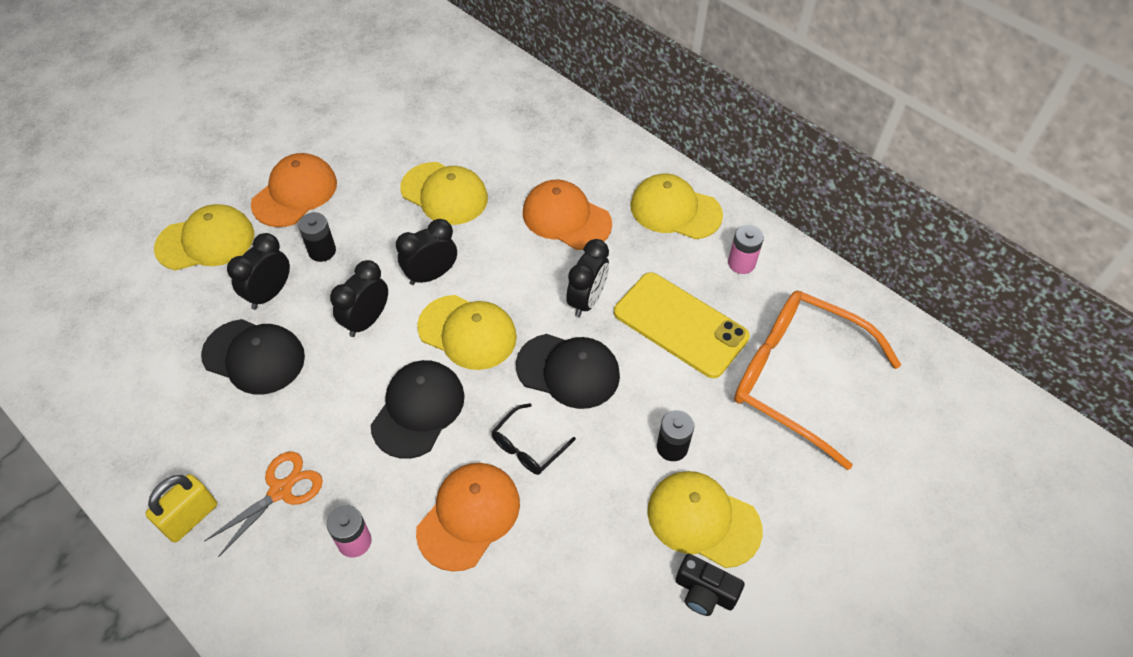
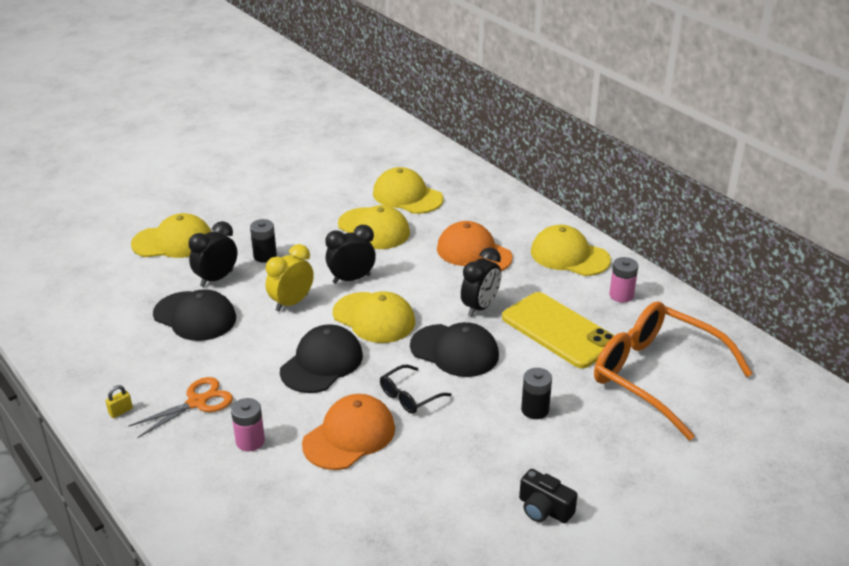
camera: 10 degrees right, 20 degrees down
yellow padlock [145,474,217,543] -> yellow padlock [106,385,133,418], size x0.50
orange cap [251,153,337,227] -> none
black clock [330,260,388,337] -> yellow clock [266,244,314,312]
yellow cap [648,471,763,568] -> yellow cap moved to [373,167,443,214]

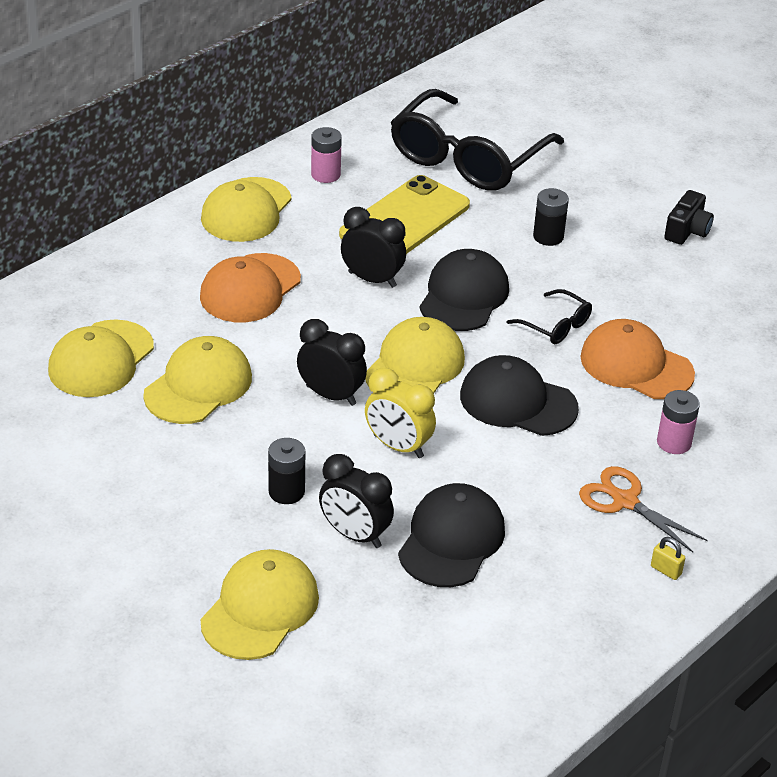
camera: 100 degrees left, 5 degrees up
yellow cap [131,213,211,258] -> yellow cap turned 45 degrees clockwise [201,549,319,660]
black clock [325,225,376,284] -> black clock turned 150 degrees clockwise [297,319,367,406]
orange glasses [594,301,753,440] -> black glasses [391,89,564,191]

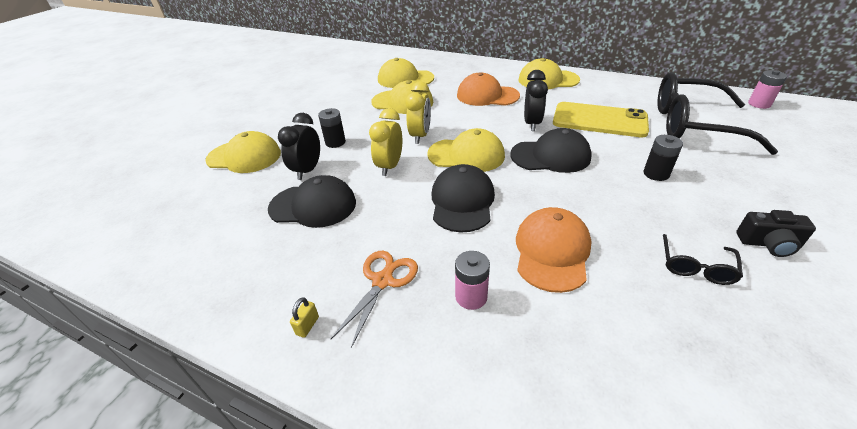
camera: 75 degrees right, 0 degrees up
black clock [297,319,367,406] -> yellow clock [405,82,431,144]
pink battery [311,127,342,183] -> pink battery moved to [748,70,787,109]
black glasses [507,289,592,344] -> black glasses moved to [663,234,743,285]

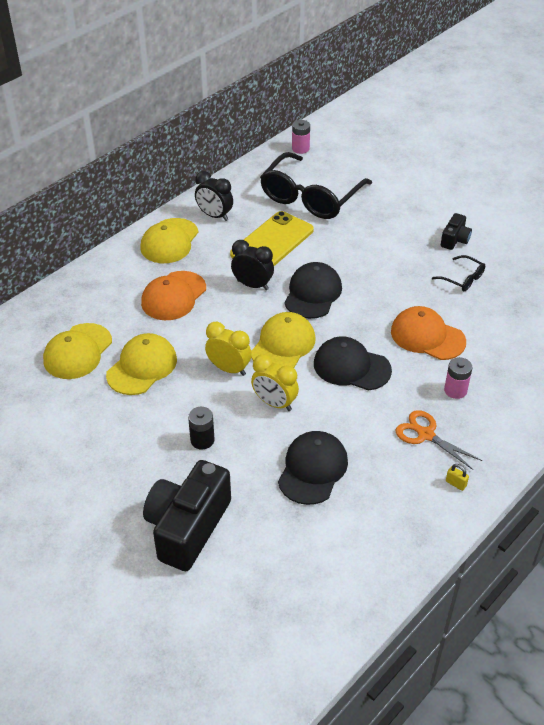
camera: 75 degrees left, 5 degrees up
yellow cap [205,131,281,173] -> black camera [143,460,231,571]
black clock [278,113,320,180] -> black clock moved to [195,171,233,221]
black battery [643,135,683,181] -> none

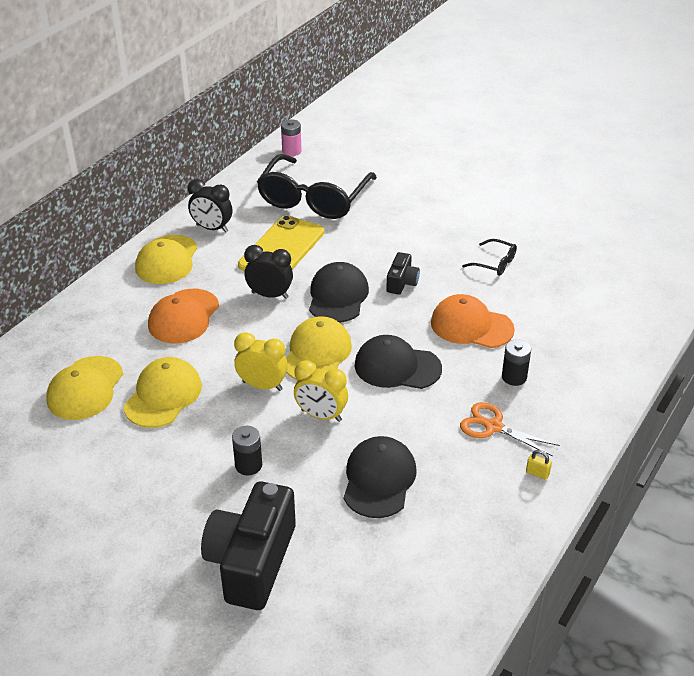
camera: 10 degrees left, 5 degrees down
black camera [441,213,472,250] -> black camera moved to [386,252,420,295]
pink battery [444,357,472,399] -> black battery [502,339,531,386]

